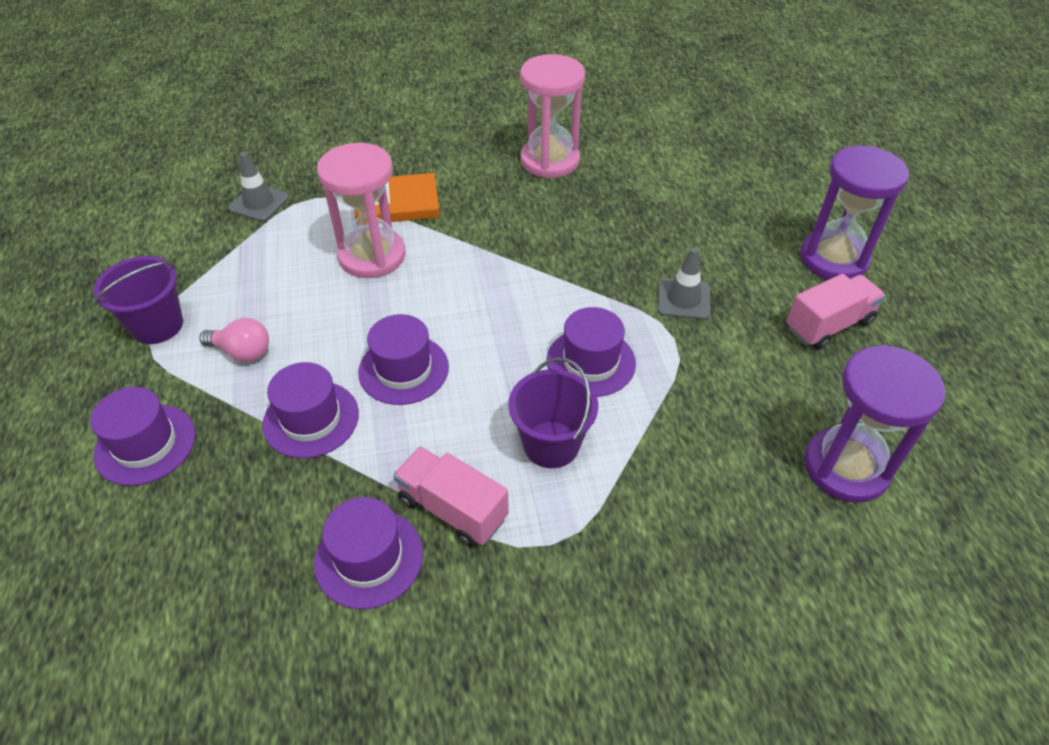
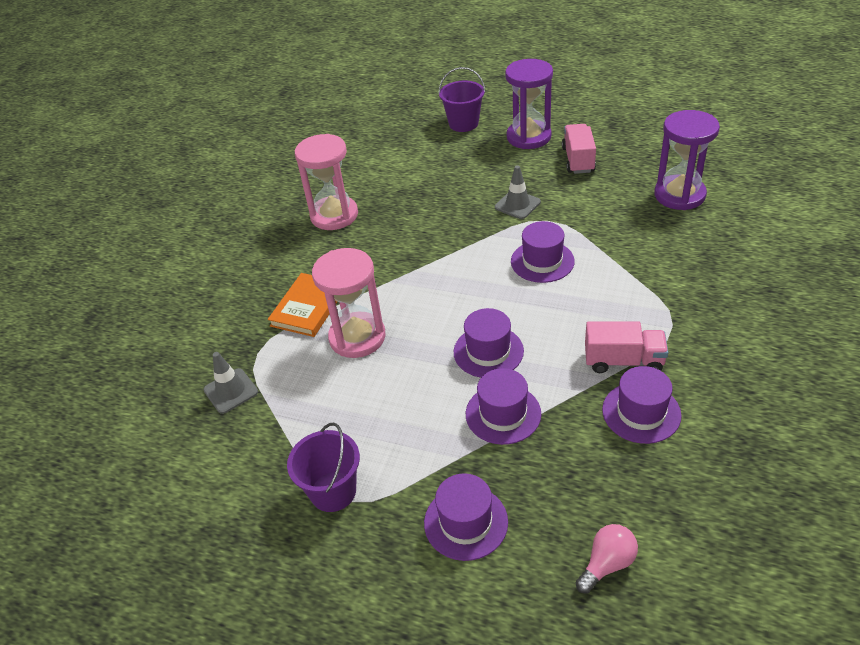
camera: 55 degrees left, 5 degrees down
pink light bulb [199,318,269,362] -> pink light bulb moved to [576,524,638,594]
pink truck [393,446,509,547] -> pink truck turned 150 degrees counterclockwise [585,321,668,373]
purple bucket [508,357,598,468] -> purple bucket moved to [438,67,485,132]

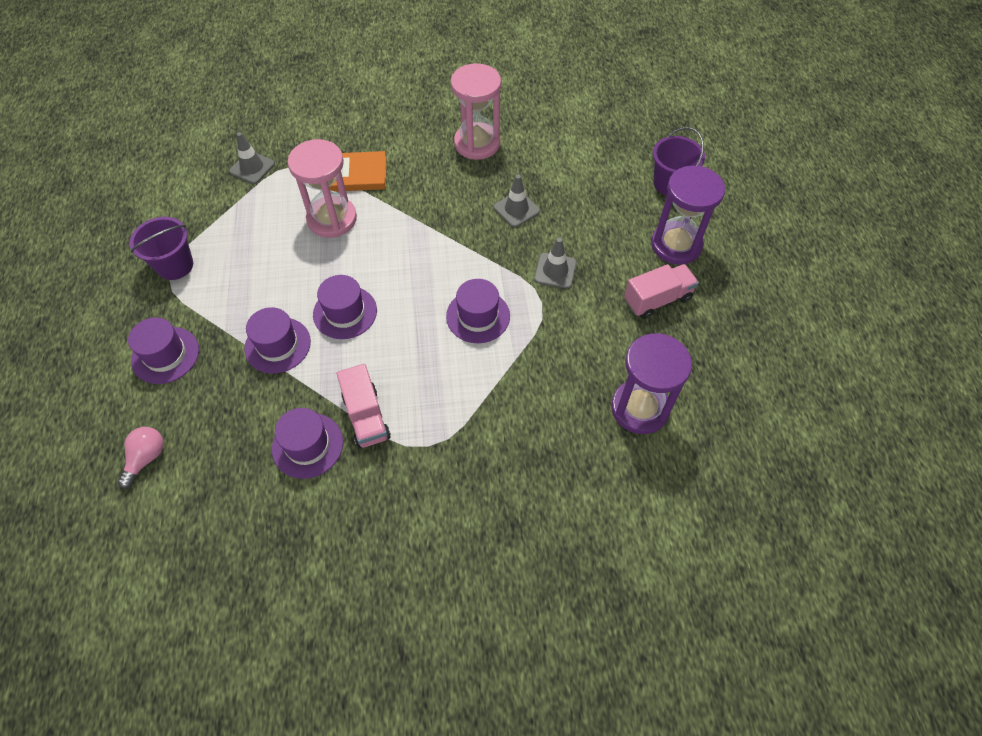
camera: 60 degrees right, 15 degrees up
pink light bulb [576,524,638,594] -> pink light bulb turned 90 degrees counterclockwise [118,427,164,488]
none -> grey traffic cone [494,175,540,227]

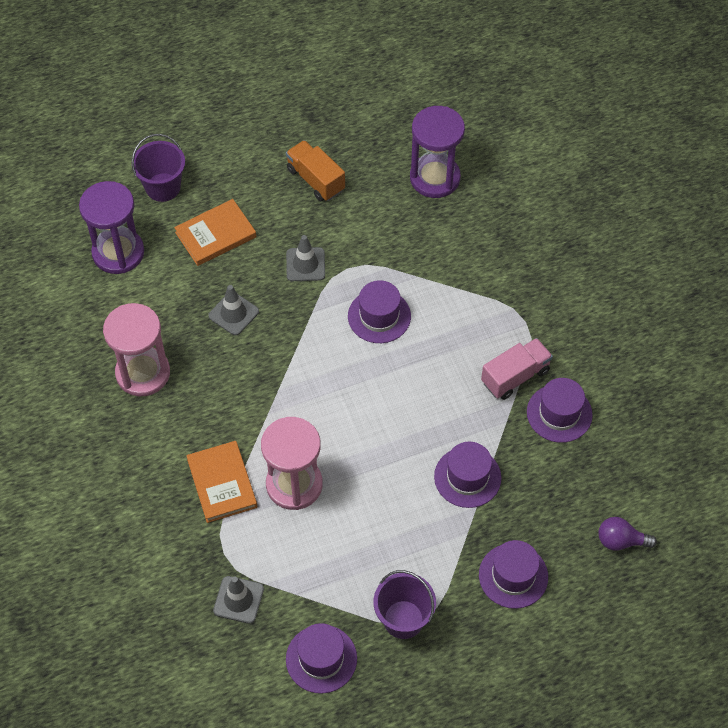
camera: 105 degrees left, 0 degrees up
pink light bulb [118,427,164,488] -> purple light bulb [599,517,657,551]
purple hat [313,275,377,339] -> purple hat moved to [286,623,357,694]
pink truck [624,264,699,319] -> orange truck [286,140,345,201]
purple hourglass [651,165,725,265] -> purple hourglass moved to [79,181,144,274]
none -> orange book [174,199,256,266]

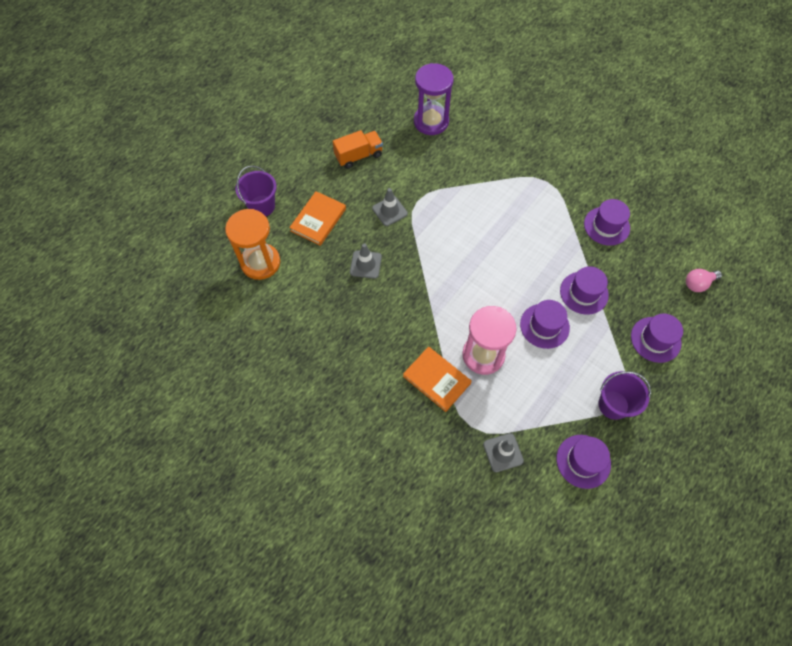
camera: 30 degrees left, 5 degrees up
purple hourglass [79,181,144,274] -> orange hourglass [225,209,280,280]
pink hourglass [103,303,170,396] -> none
orange truck [286,140,345,201] -> orange truck turned 135 degrees clockwise [332,130,383,169]
purple hat [348,280,411,343] -> purple hat moved to [520,300,570,349]
pink truck [481,338,553,400] -> none
purple light bulb [599,517,657,551] -> pink light bulb [686,269,722,292]

